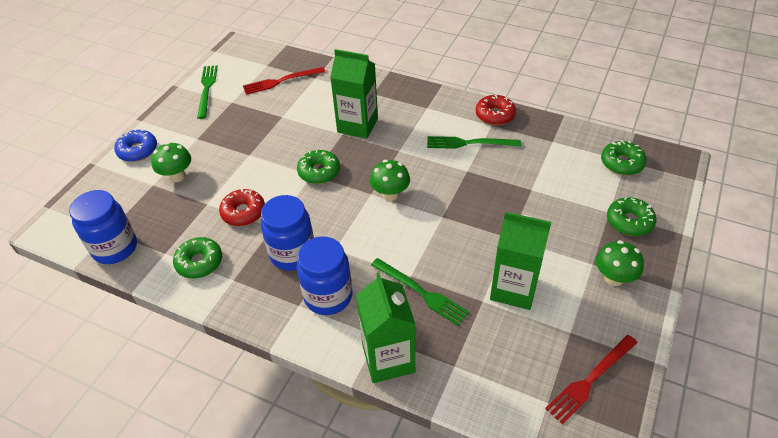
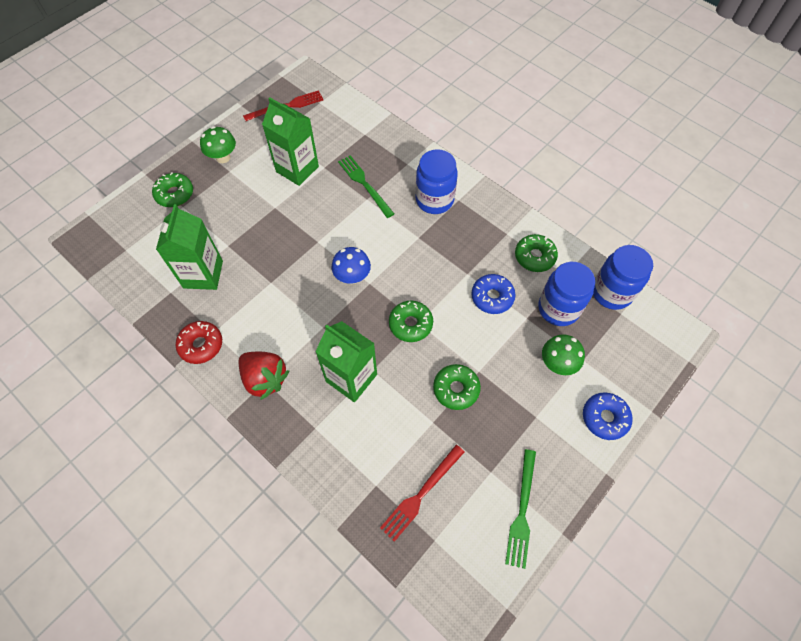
camera: 165 degrees left, 15 degrees up
red donut [219,188,265,226] -> blue donut [471,274,516,314]
red fork [243,67,325,95] -> red fork turned 135 degrees clockwise [380,445,465,542]
blue jar [261,195,314,271] -> blue jar moved to [538,262,595,326]
green carton [356,273,415,383] -> green carton moved to [156,204,223,290]
green mushroom [370,160,410,201] -> blue mushroom [332,247,371,284]
green fork [427,136,521,149] -> none
green donut [601,140,647,175] -> green donut moved to [433,364,481,410]
none -> red strawberry [239,351,289,400]

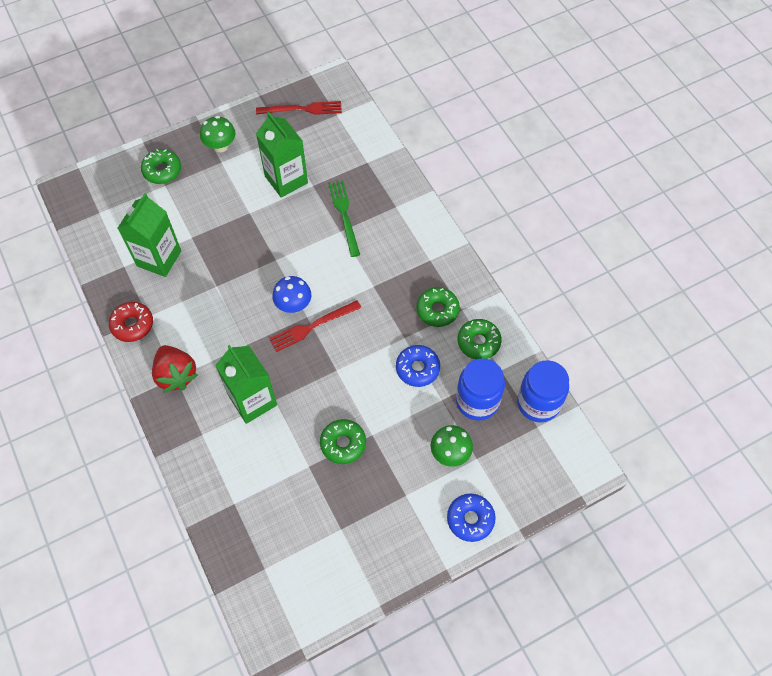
camera: 20 degrees right, 0 degrees up
red fork [380,445,465,542] -> red fork moved to [269,300,361,352]
green donut [389,301,433,342] -> green donut moved to [416,287,460,327]
blue jar [415,149,458,214] -> none
green fork [505,449,536,569] -> none

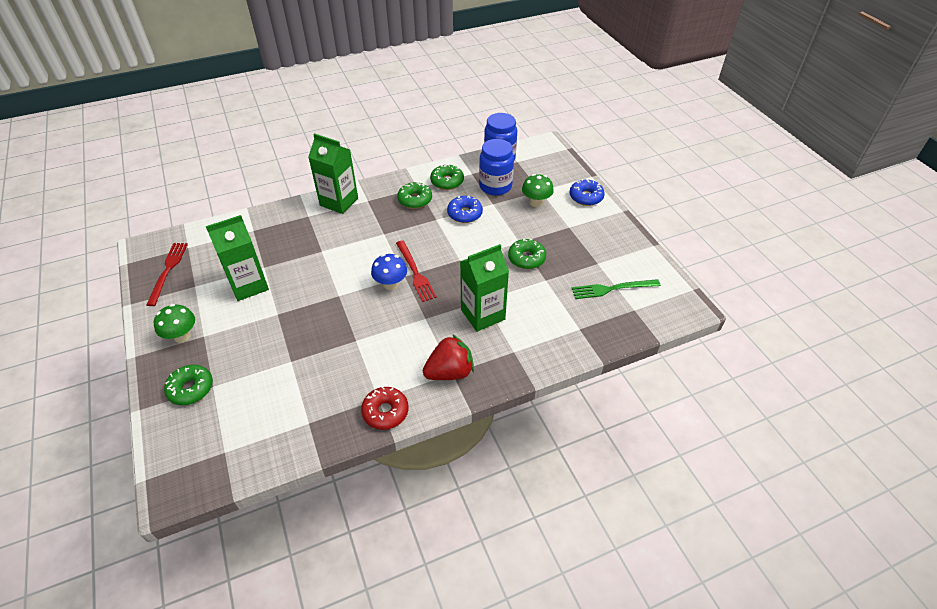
camera: 85 degrees left, 15 degrees down
green carton [118,193,181,277] -> green carton moved to [308,133,358,214]
green fork [328,181,360,257] -> green fork moved to [572,279,661,299]

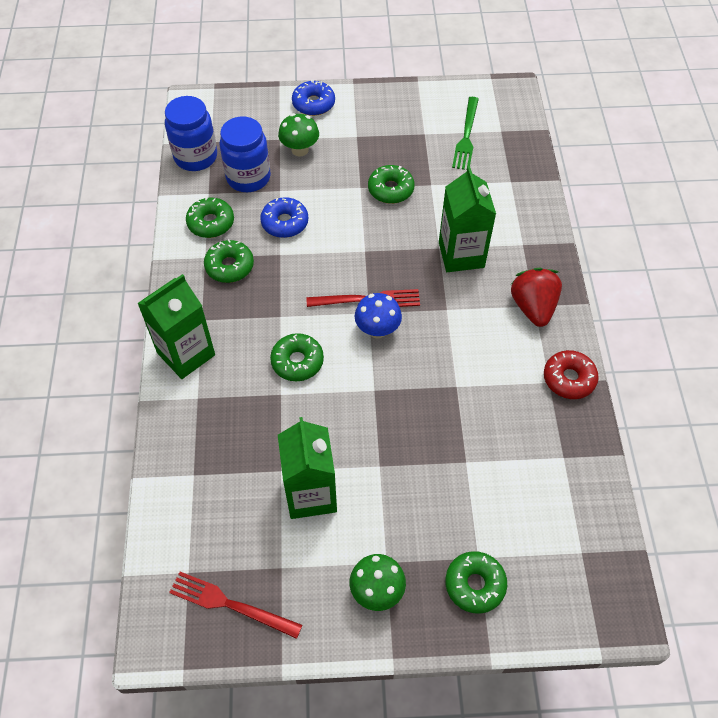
camera: 70 degrees left, 10 degrees up
none -> green donut [270,333,324,381]

